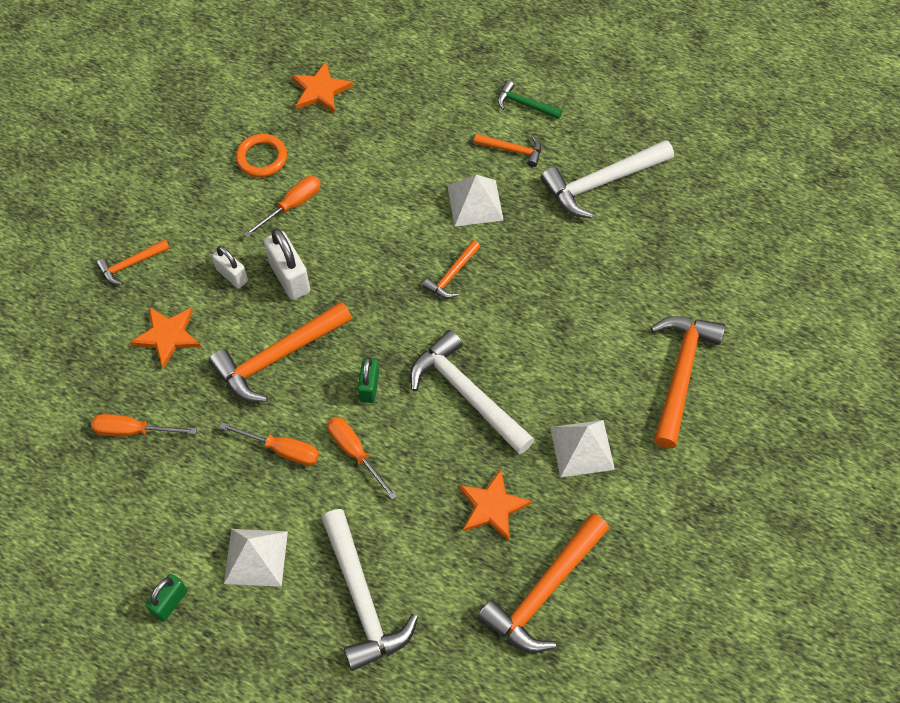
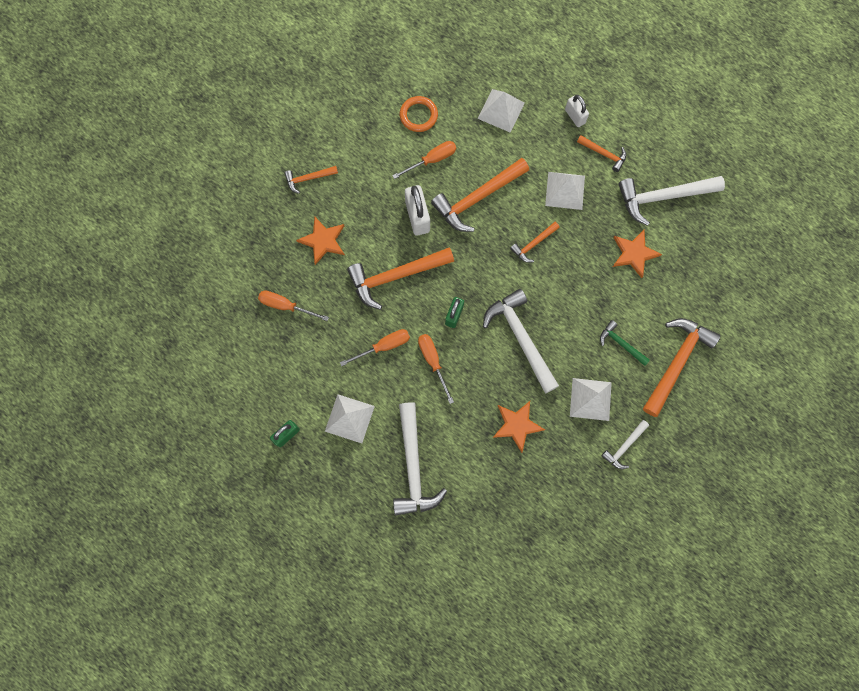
camera: 15 degrees right, 15 degrees up
white padlock [212,246,248,289] -> white padlock moved to [565,95,589,127]
orange screwdriver [219,422,319,466] -> orange screwdriver turned 60 degrees counterclockwise [340,329,410,366]
orange star [291,62,353,113] -> orange star moved to [613,230,662,278]
orange hammer [477,513,609,653] -> orange hammer moved to [431,158,529,232]
green hammer [498,81,562,119] -> green hammer moved to [600,320,650,366]
none -> white pyramid [477,89,525,133]
none -> white hammer [601,420,649,469]

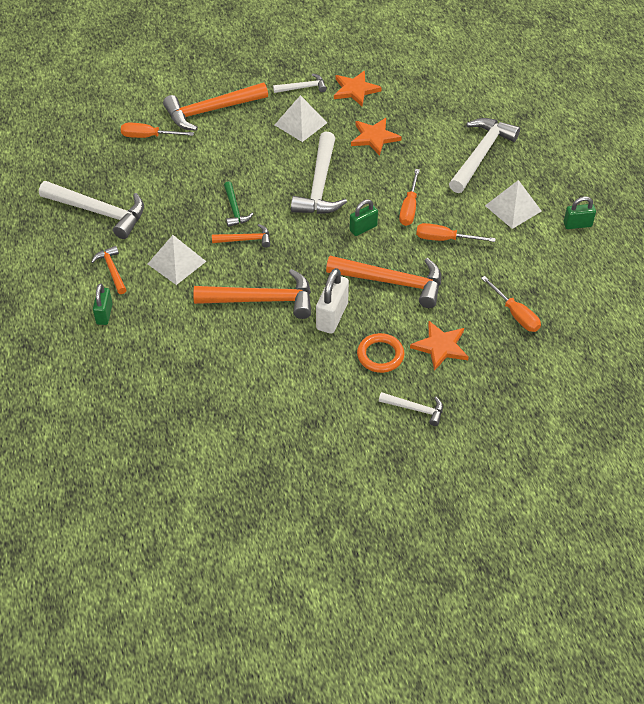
camera: 145 degrees left, 25 degrees down
orange hammer [284,166,338,194] -> white hammer [379,392,443,426]
orange screwdriver [392,141,456,179] -> orange screwdriver moved to [121,123,194,138]
orange ring [400,96,438,132] -> orange ring moved to [357,333,404,373]
white pyramid [477,89,525,133] -> none
white padlock [565,95,589,127] -> green padlock [93,283,113,325]
green hammer [600,320,650,366] -> green hammer moved to [224,181,253,227]
orange star [613,230,662,278] -> orange star moved to [334,71,382,106]

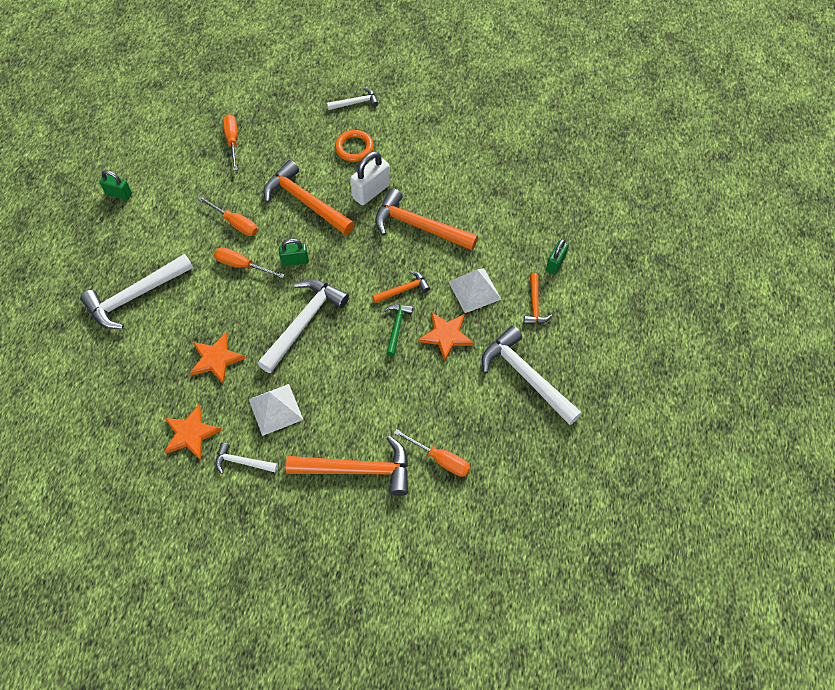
camera: 155 degrees left, 10 degrees up
orange hammer [212,224,270,248] -> orange hammer turned 135 degrees clockwise [372,271,430,303]
white hammer [379,392,443,426] -> white hammer turned 120 degrees clockwise [327,87,378,110]
orange screwdriver [399,169,420,226] -> orange screwdriver turned 105 degrees counterclockwise [214,247,285,278]
orange star [410,321,469,371] -> orange star moved to [418,312,474,361]
white pyramid [485,180,542,229] -> none

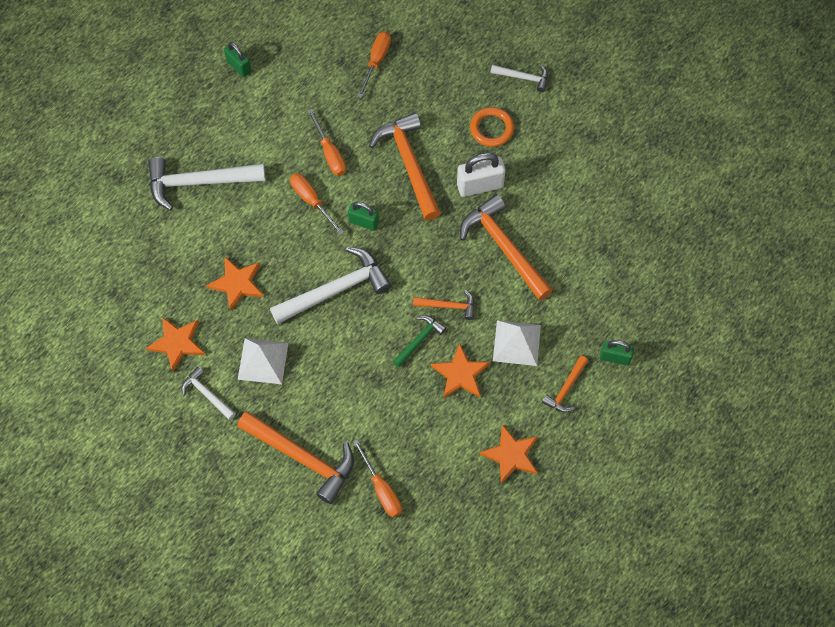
camera: 30 degrees right, 5 degrees up
white hammer [482,326,582,425] -> orange star [479,424,538,484]
green padlock [546,239,569,275] -> green padlock turned 45 degrees clockwise [600,340,634,366]

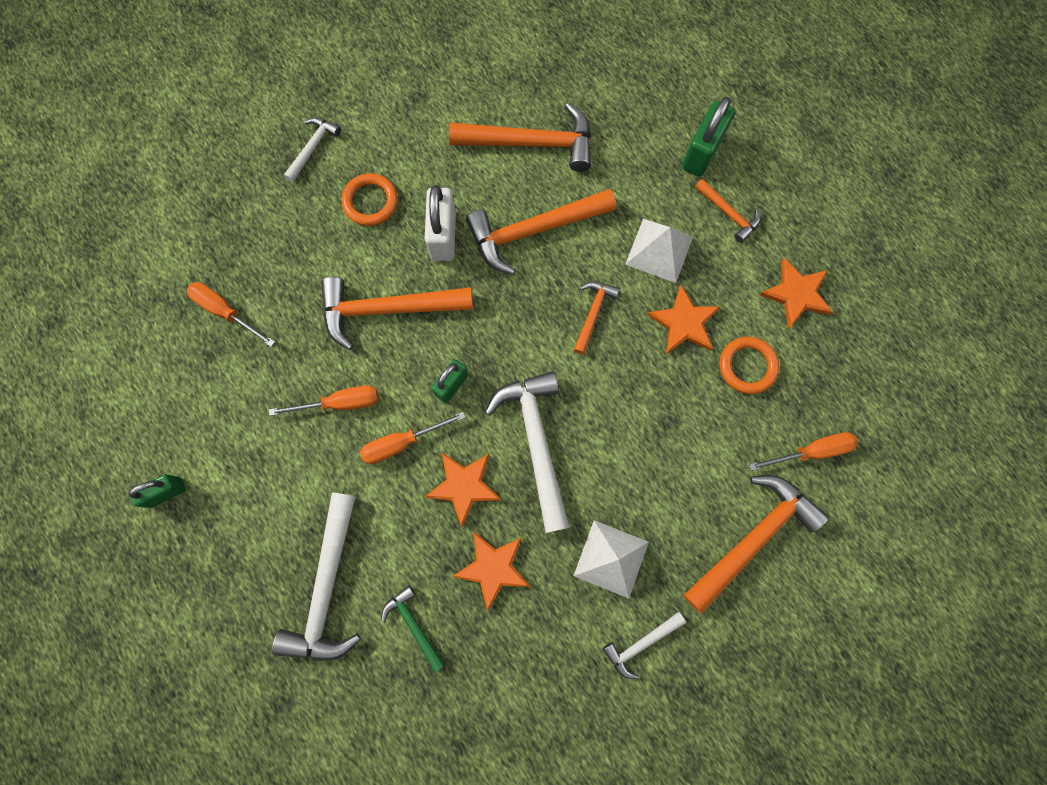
camera: 75 degrees left, 10 degrees up
orange star [146,317,205,372] -> orange star moved to [425,453,502,527]
green hammer [393,315,446,368] -> green hammer moved to [381,585,445,673]
green padlock [600,340,634,366] -> green padlock [682,97,735,177], size x1.56
none -> orange hammer [449,103,591,172]
none -> orange ring [720,337,779,394]

